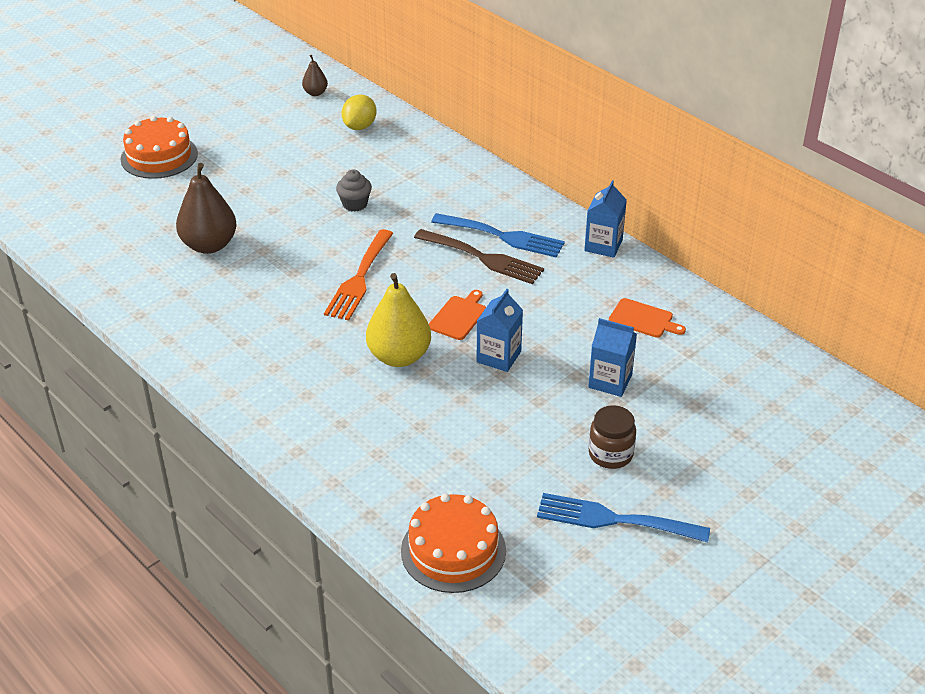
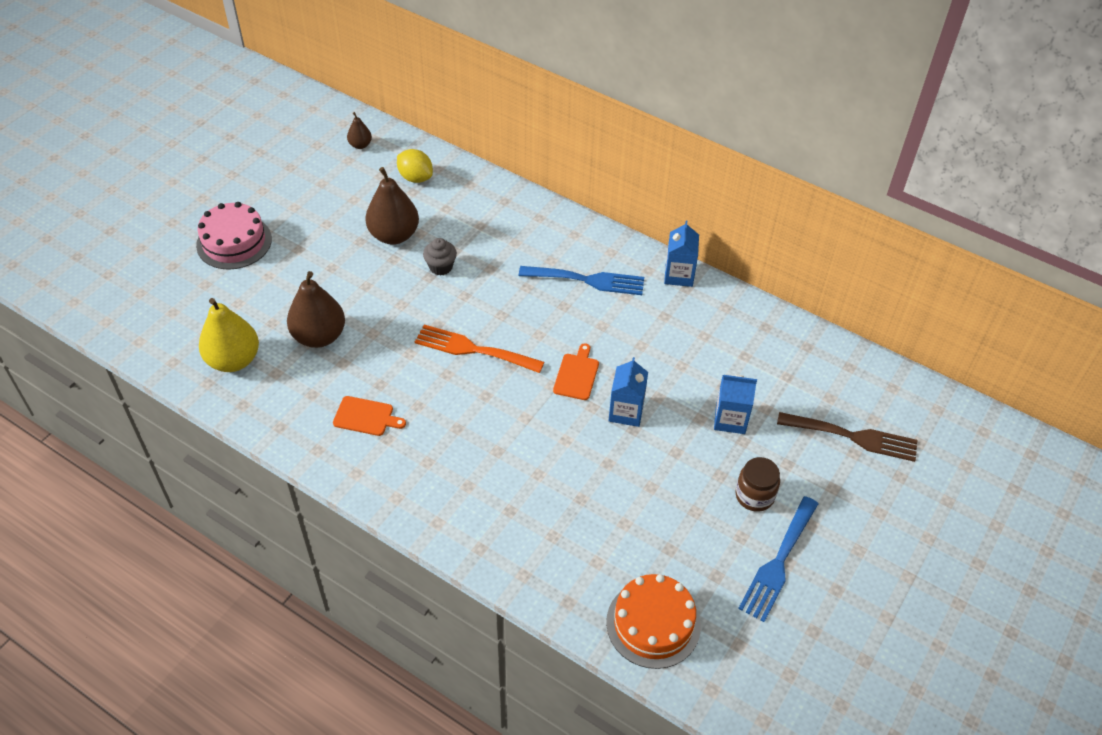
camera: 15 degrees left, 10 degrees up
orange cake [120,116,198,179] -> pink cake [196,202,272,270]
orange fork [324,229,393,320] -> orange fork turned 105 degrees clockwise [415,325,544,373]
yellow lemon [341,95,377,130] -> yellow lemon turned 60 degrees counterclockwise [397,149,433,183]
yellow pear [366,273,431,367] -> yellow pear moved to [199,298,259,372]
brown fork [414,229,544,284] -> brown fork moved to [777,412,918,462]
blue fork [537,493,710,543] -> blue fork turned 60 degrees counterclockwise [738,496,818,622]
orange cutting board [609,298,686,338] -> orange cutting board moved to [333,396,406,436]
none -> brown pear [365,167,419,245]

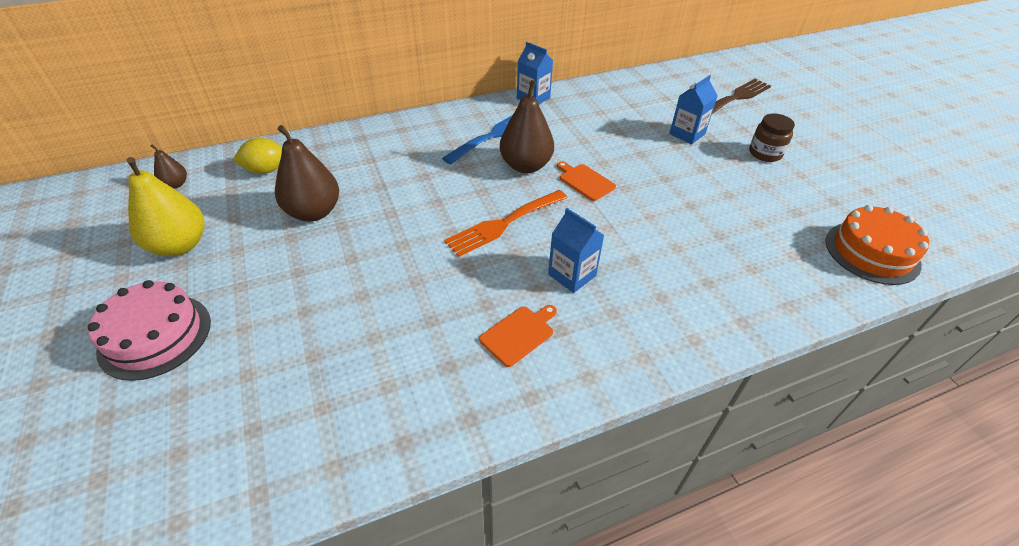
camera: 55 degrees left, 5 degrees down
yellow pear [199,298,259,372] -> yellow pear moved to [126,157,205,256]
brown pear [287,271,345,348] -> brown pear moved to [500,80,554,173]
grey cupcake [423,238,457,275] -> none
blue carton [609,357,648,427] -> blue carton moved to [548,208,604,293]
blue fork [738,496,818,622] -> none

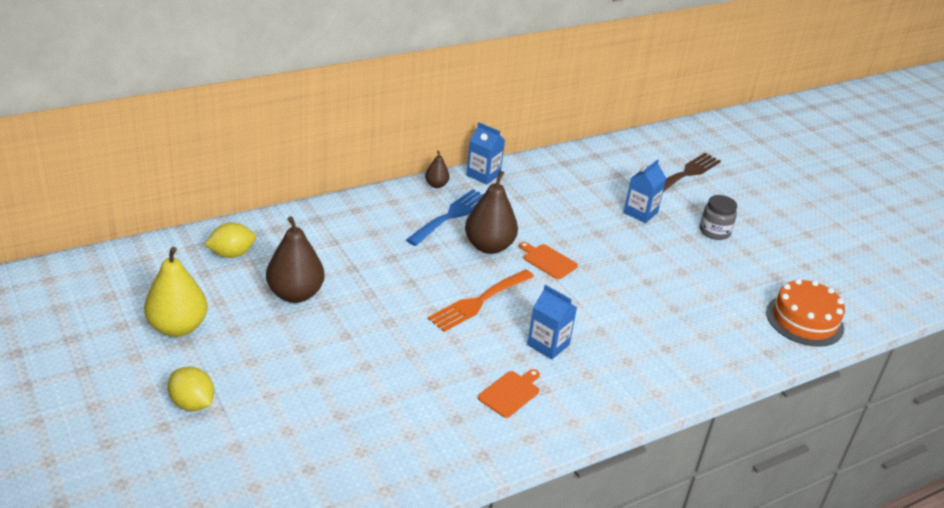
camera: 10 degrees left, 10 degrees down
pink cake [88,280,211,381] -> yellow lemon [168,367,214,411]
brown pear [151,144,187,189] -> brown pear moved to [425,150,450,188]
brown jar [749,114,795,162] -> grey jar [700,195,737,240]

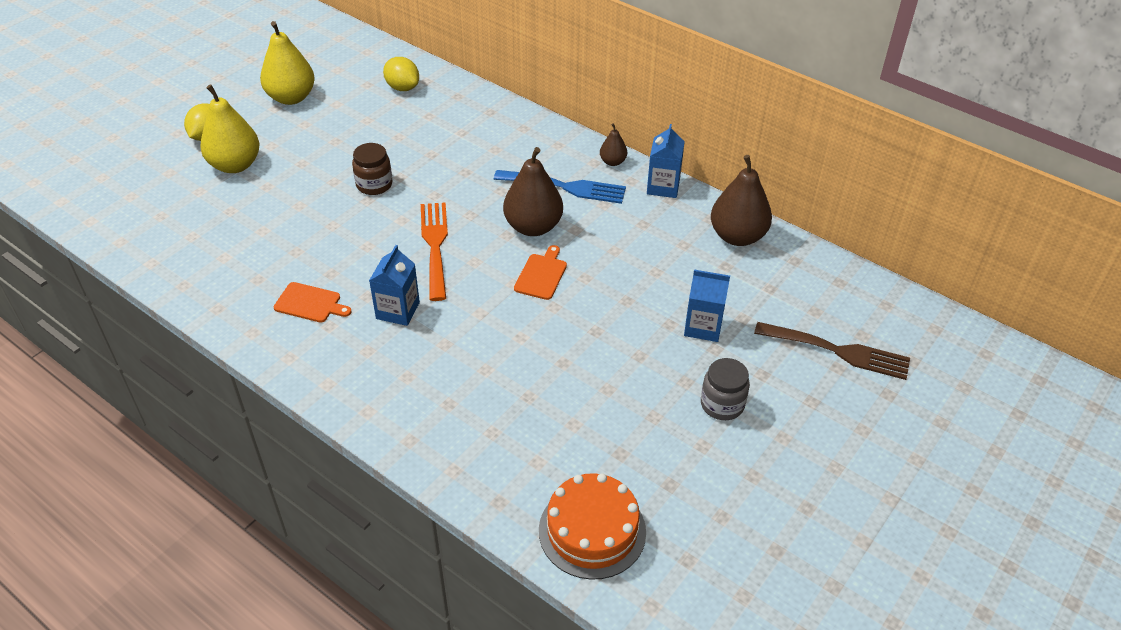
camera: 70 degrees right, 10 degrees up
brown pear [266,216,325,303] -> brown pear moved to [711,155,772,246]
orange fork [428,269,534,332] -> orange fork turned 60 degrees clockwise [421,202,448,301]
none -> yellow pear [200,84,259,173]
none -> brown jar [352,143,393,195]

